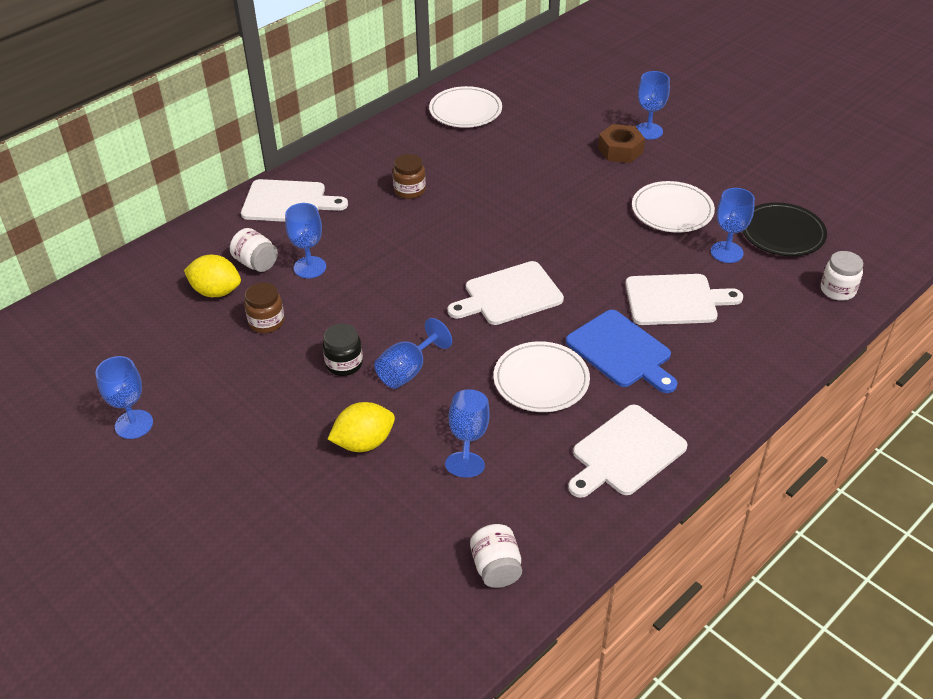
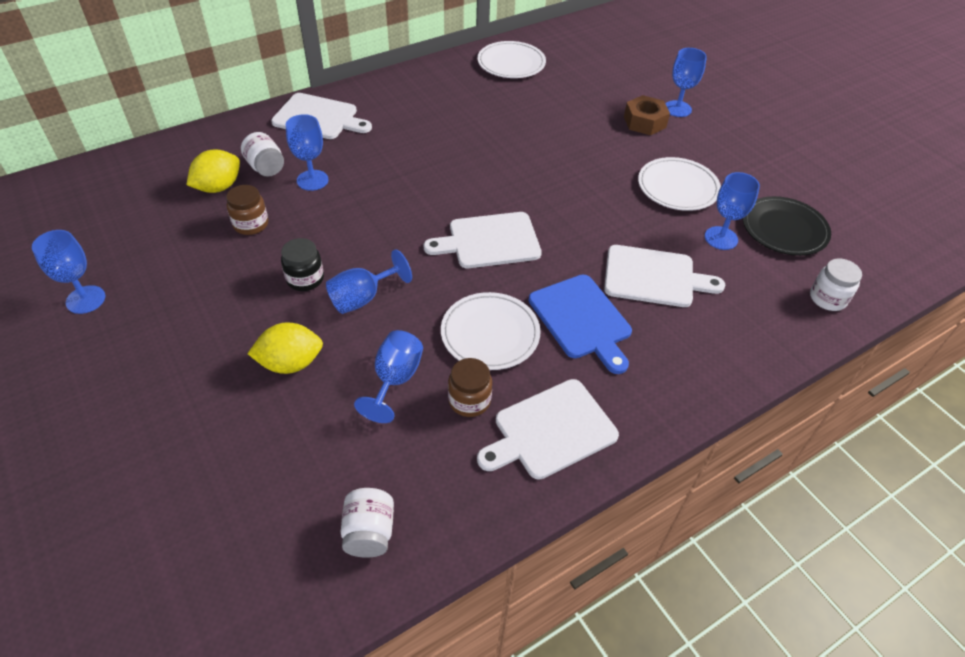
camera: 10 degrees right, 5 degrees up
yellow lemon [184,255,241,297] -> yellow lemon turned 75 degrees counterclockwise [187,149,240,193]
brown jar [393,154,426,199] -> brown jar moved to [448,358,492,417]

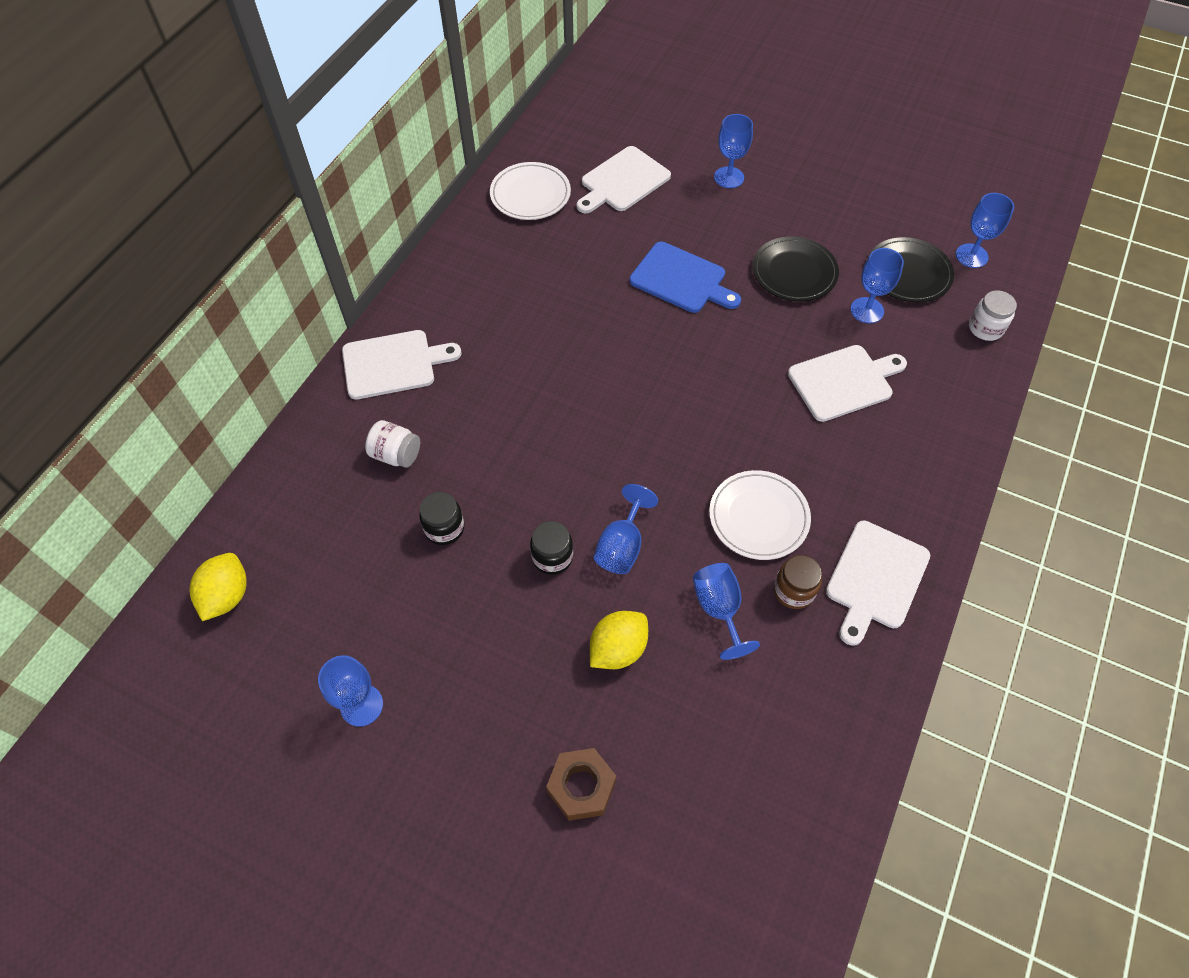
camera: 30 degrees left, 10 degrees up
yellow lemon [187,149,240,193] -> yellow lemon moved to [189,553,247,621]
brown jar [226,185,268,235] -> black jar [419,492,464,545]
blue goblet [286,114,329,191] -> blue goblet moved to [956,193,1014,268]
white jar [341,488,394,558] -> none
white cutting board [424,212,542,268] -> white cutting board moved to [576,146,671,214]
blue cutting board [529,275,632,374] -> blue cutting board moved to [629,242,741,313]
brown nut [624,95,670,135] -> brown nut moved to [546,748,616,821]
white plate [638,157,721,211] -> black plate [752,236,839,301]

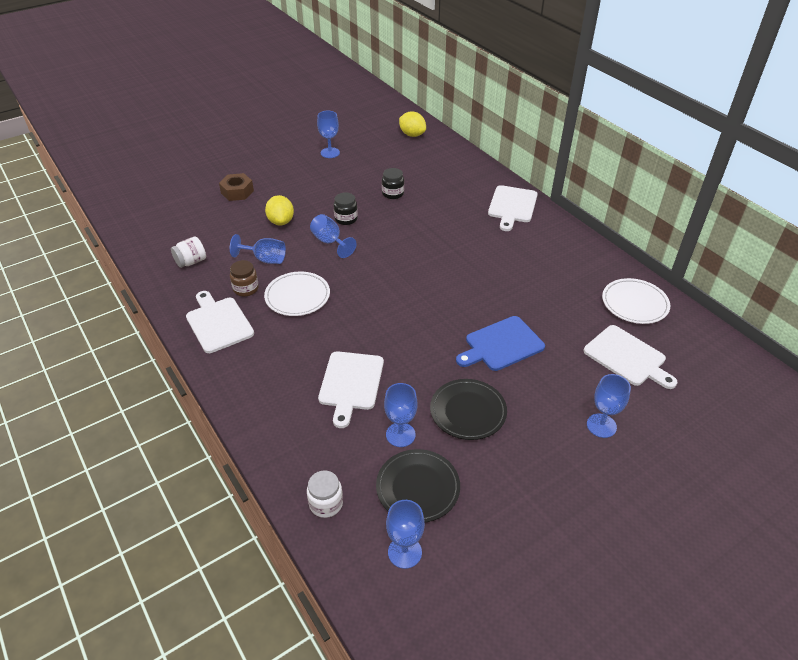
camera: 120 degrees right, 15 degrees down
white jar [365,420,420,468] -> white jar moved to [171,237,206,268]
white cutting board [576,146,671,214] -> white cutting board turned 150 degrees clockwise [584,325,677,389]

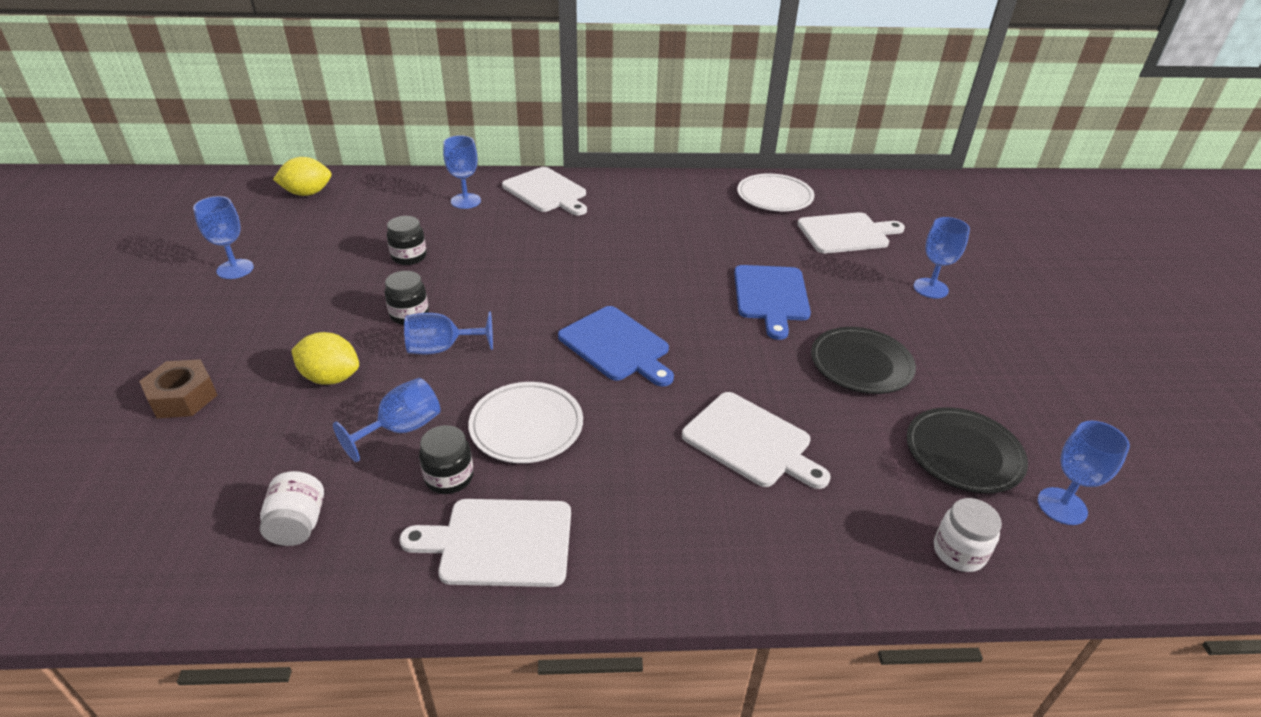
camera: 60 degrees left, 5 degrees down
brown jar [230,260,259,297] -> black jar [419,425,474,494]
blue goblet [384,383,418,447] -> blue goblet moved to [443,135,481,209]
none -> blue cutting board [558,306,674,386]

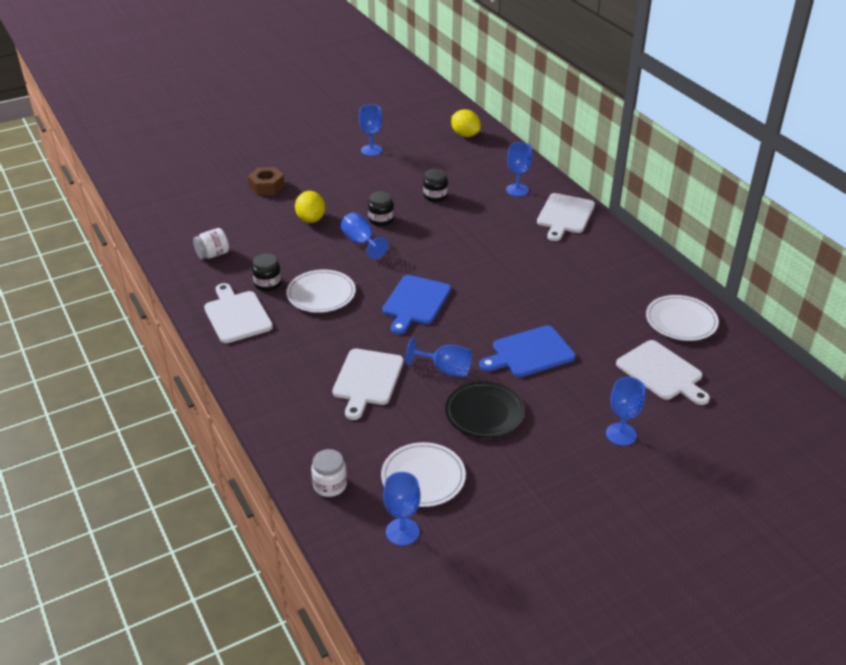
camera: 65 degrees right, 0 degrees up
blue goblet [333,378,440,462] -> blue goblet moved to [405,337,472,377]
black plate [907,407,1028,494] -> white plate [381,442,466,507]

